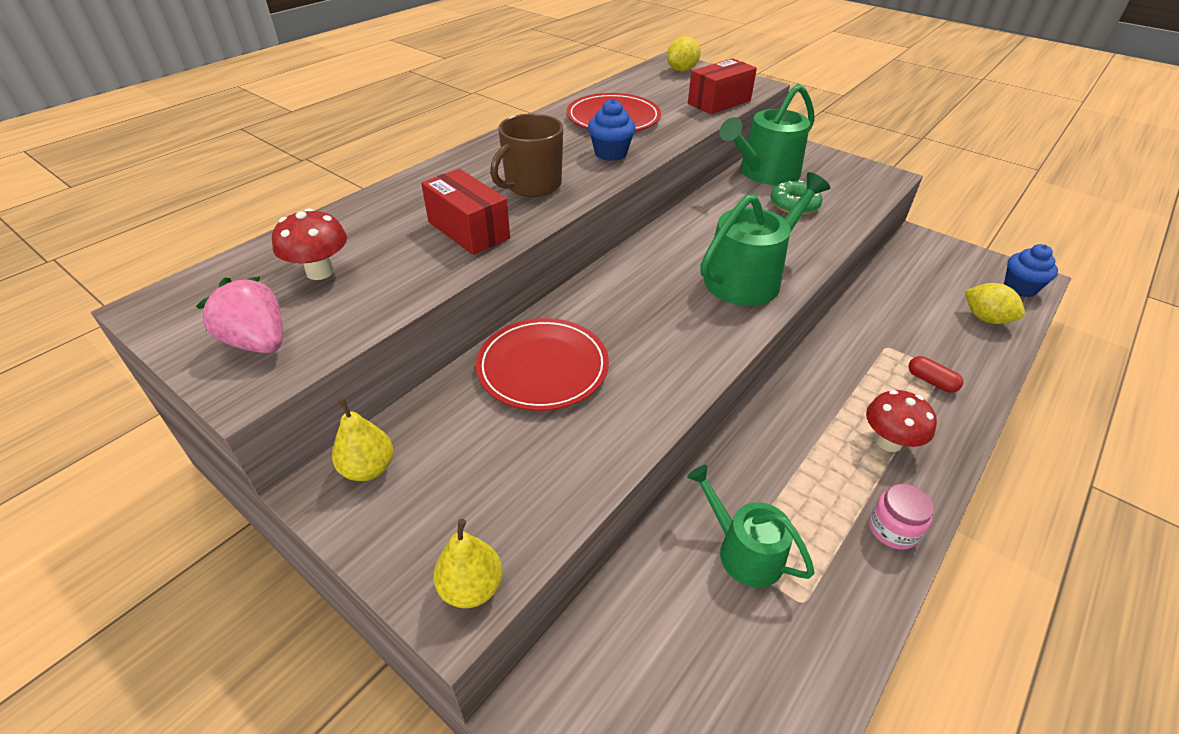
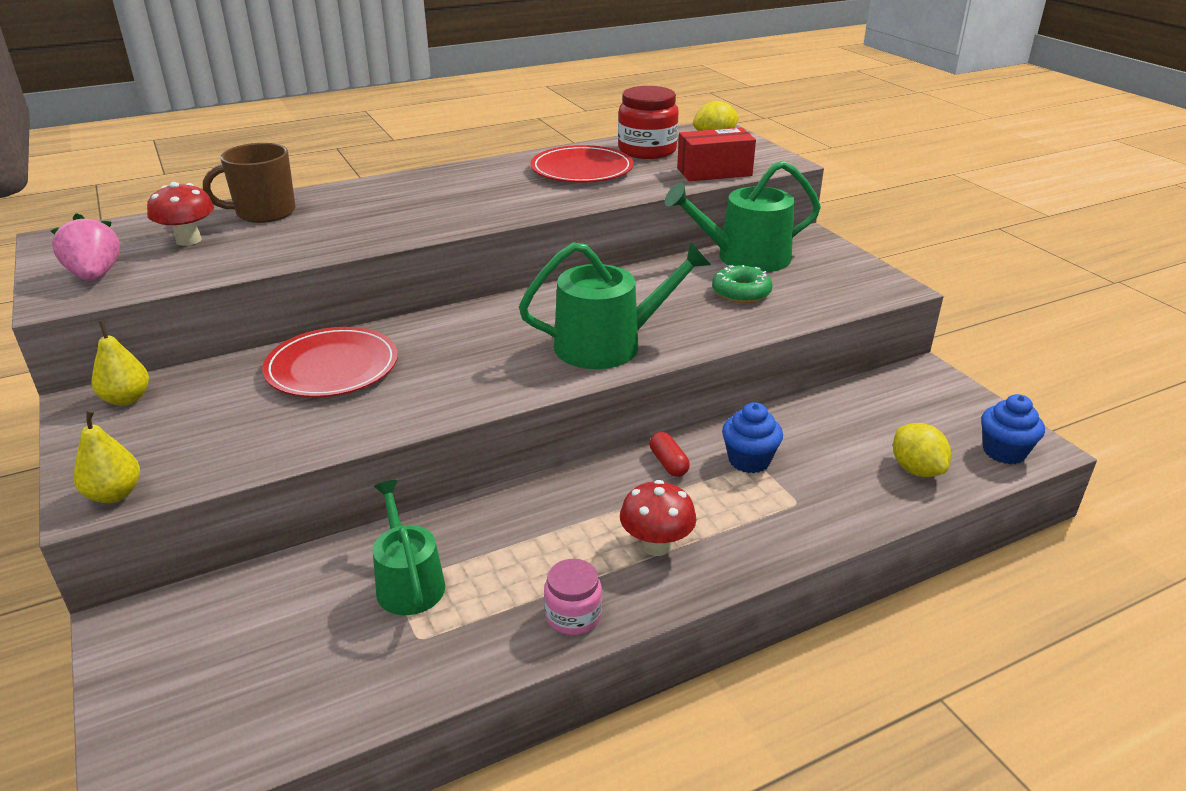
camera: 25 degrees right, 10 degrees down
red box [421,169,510,255] -> none
brown mug [490,114,563,197] -> brown mug moved to [203,143,296,223]
blue cupcake [588,99,636,161] -> blue cupcake moved to [722,402,783,473]
red capsule [909,356,963,393] -> red capsule moved to [650,432,690,477]
none -> red jar [618,86,679,159]

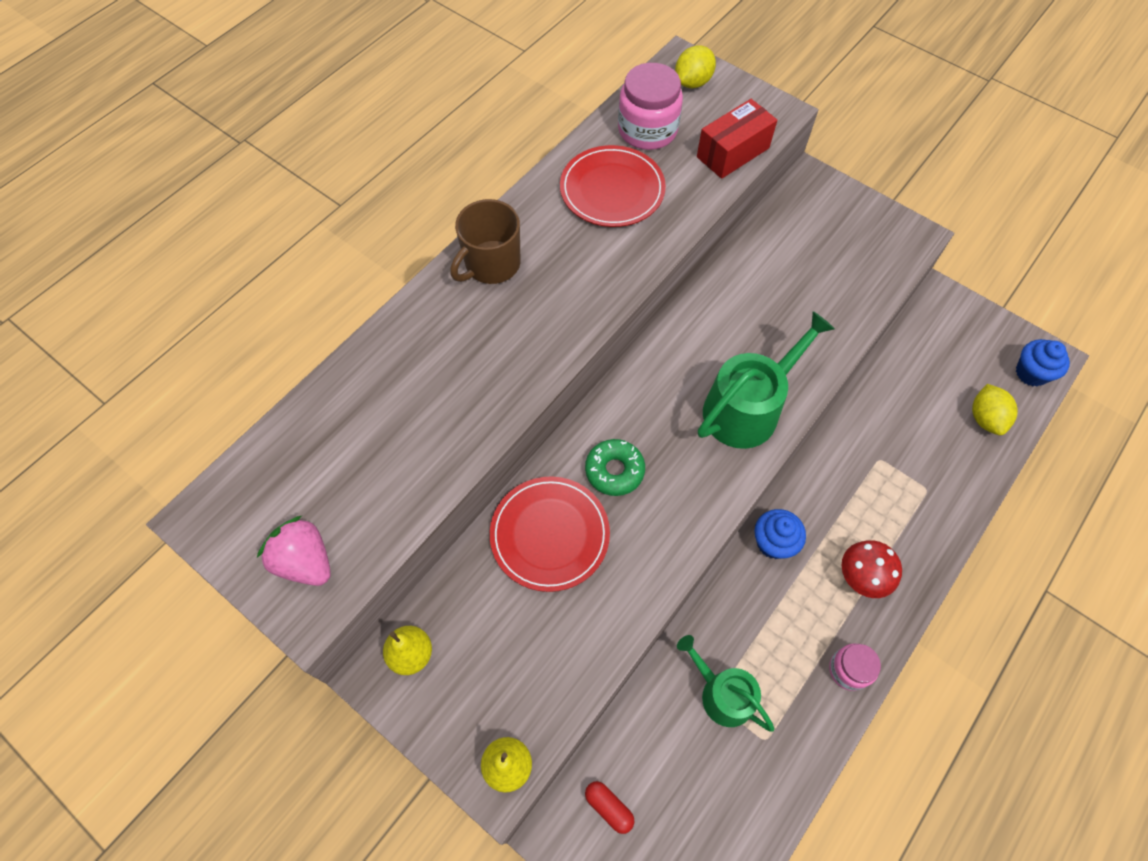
camera: 25 degrees left, 30 degrees up
red mushroom [147,182,214,246] -> none
brown mug [203,143,296,223] -> brown mug moved to [450,199,521,284]
red jar [618,86,679,159] -> pink jar [618,63,683,150]
red capsule [650,432,690,477] -> red capsule moved to [585,781,634,834]
green watering can [665,161,821,272] -> none
green donut [712,265,772,303] -> green donut moved to [585,439,645,496]
blue cupcake [722,402,783,473] -> blue cupcake moved to [754,509,806,559]
yellow lemon [893,423,951,477] -> yellow lemon turned 45 degrees clockwise [972,384,1018,435]

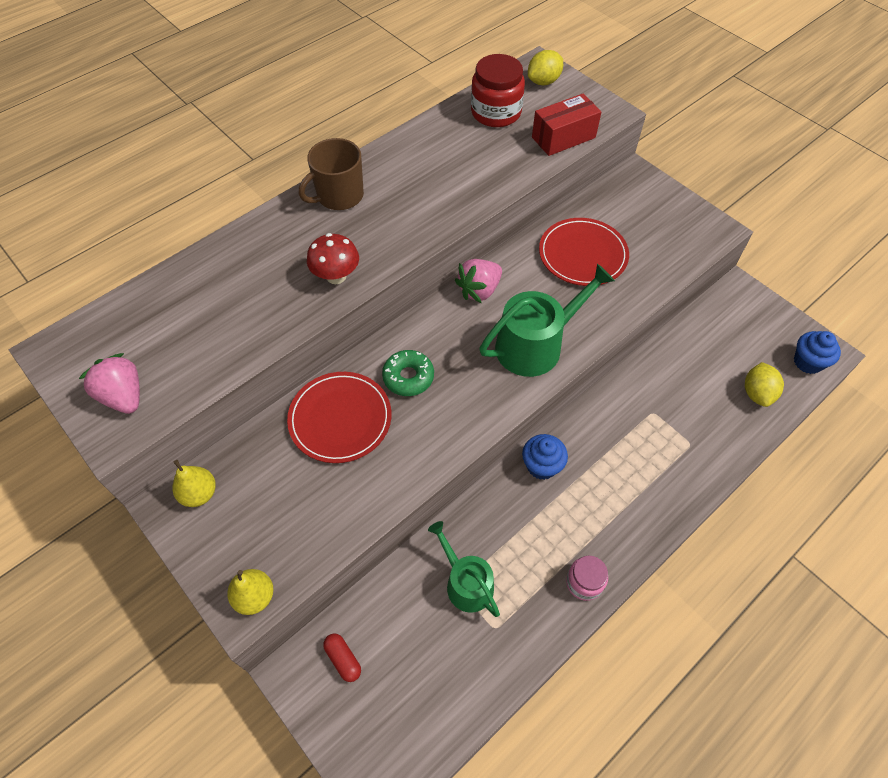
camera: 10 degrees right, 5 degrees down
red plate [560,145,666,227] -> red plate moved to [539,218,629,286]
pink jar [618,63,683,150] -> red jar [471,54,525,127]
red mushroom [842,540,902,598] -> red mushroom moved to [307,233,359,284]
none -> pink strawberry [455,259,502,303]

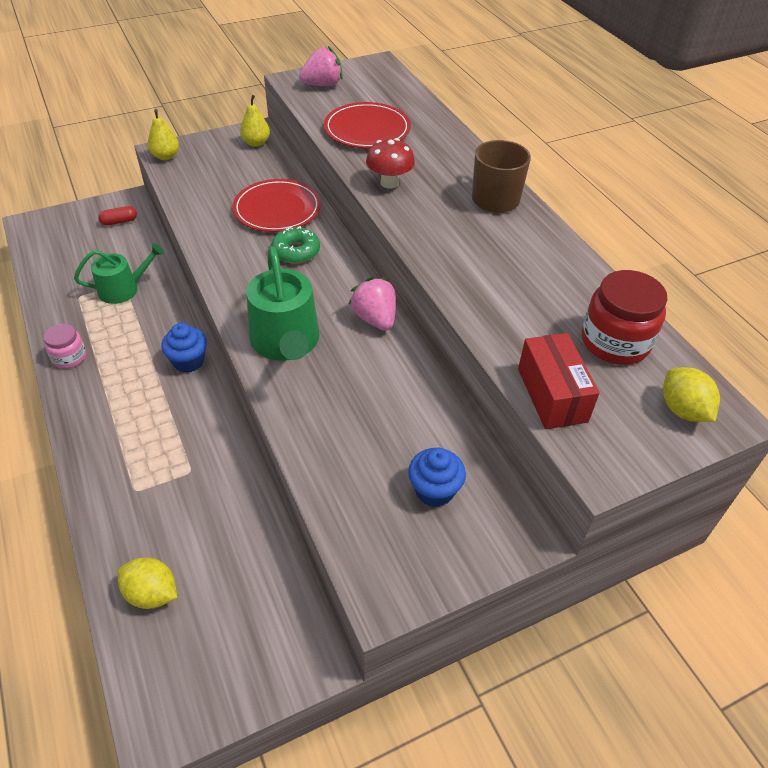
camera: 105 degrees right, 10 degrees down
red plate [539,218,629,286] -> red plate moved to [324,102,411,148]
blue cupcake [794,331,841,374] -> blue cupcake moved to [408,448,466,507]

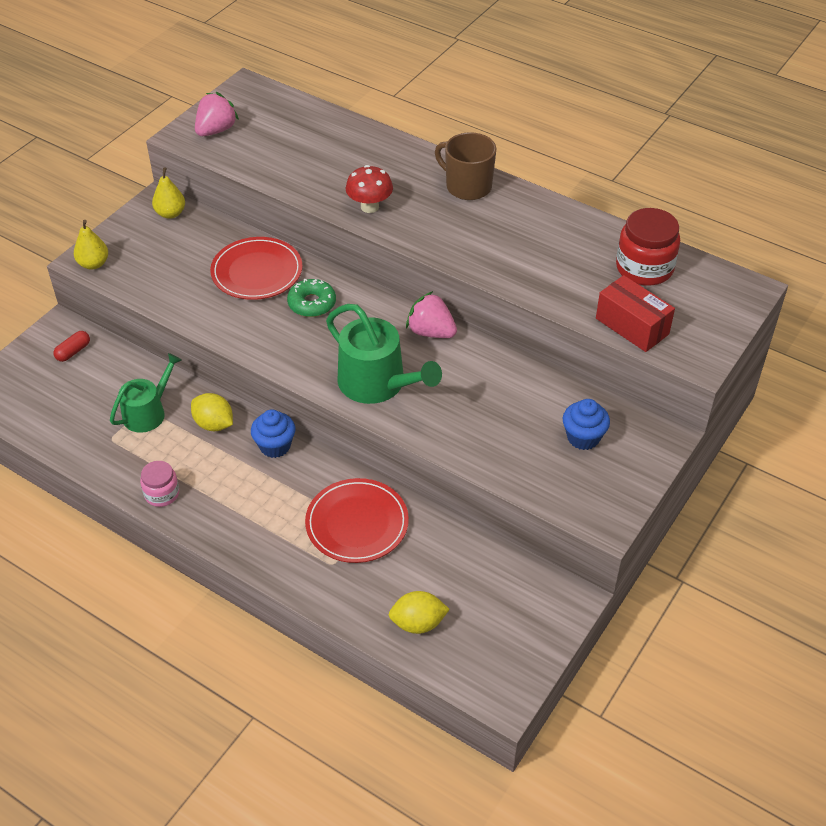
camera: 30 degrees left, 0 degrees up
red plate [324,102,411,148] -> red plate moved to [305,478,409,563]
yellow lemon [663,367,720,422] -> yellow lemon moved to [191,393,233,431]

